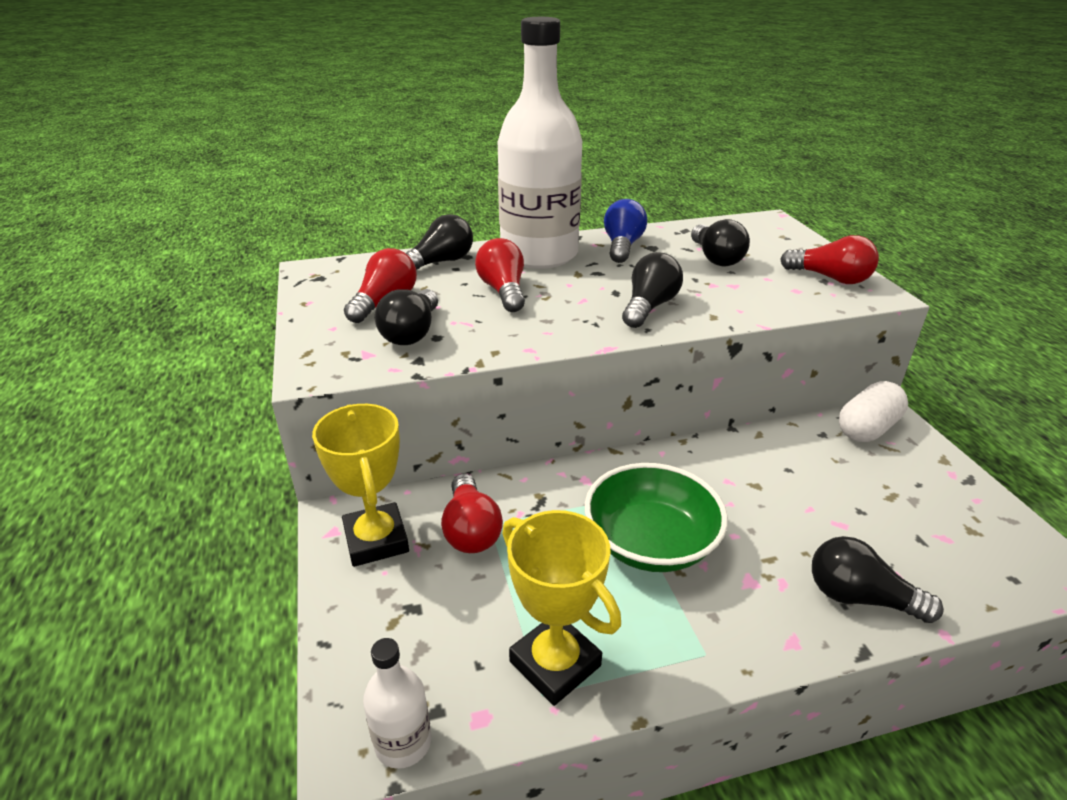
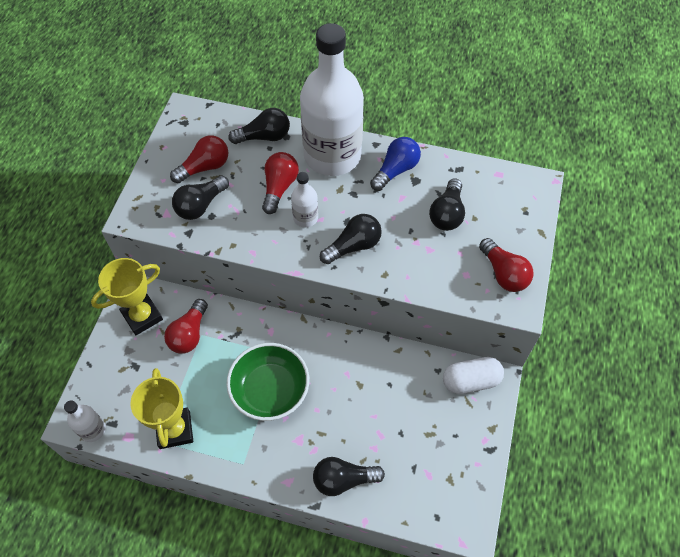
camera: 30 degrees right, 25 degrees up
yellow trophy [312,404,409,567] -> yellow trophy turned 45 degrees clockwise [91,258,163,335]
black light bulb [812,536,944,623] -> black light bulb turned 60 degrees counterclockwise [313,457,385,496]
none -> white bottle [291,172,318,227]

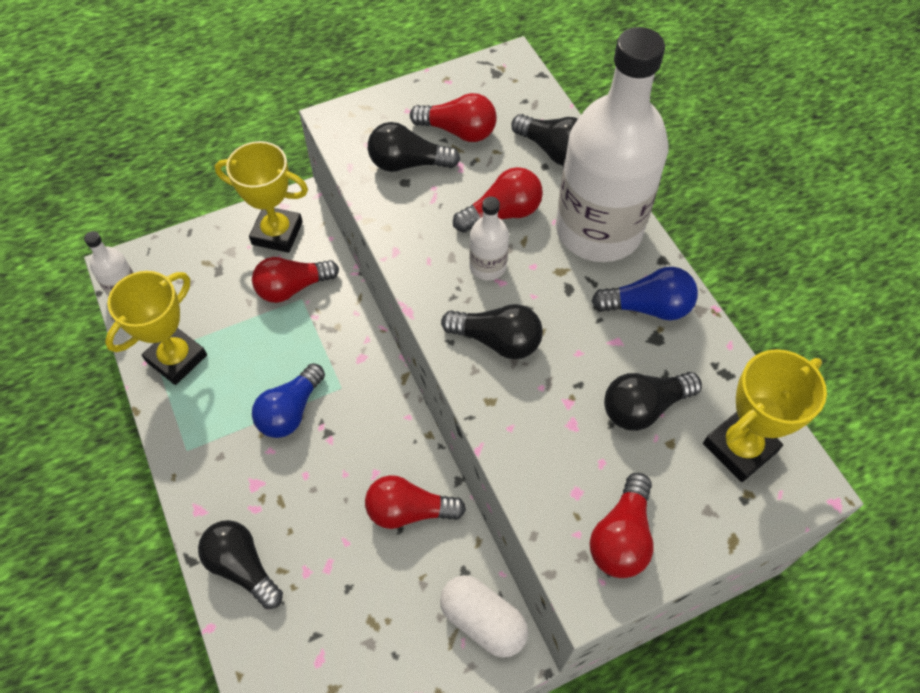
camera: 50 degrees right, 0 degrees up
green bowl [226,343,309,421] -> blue light bulb [252,363,325,438]
none -> red light bulb [365,475,466,529]
none -> yellow trophy [703,349,827,482]

